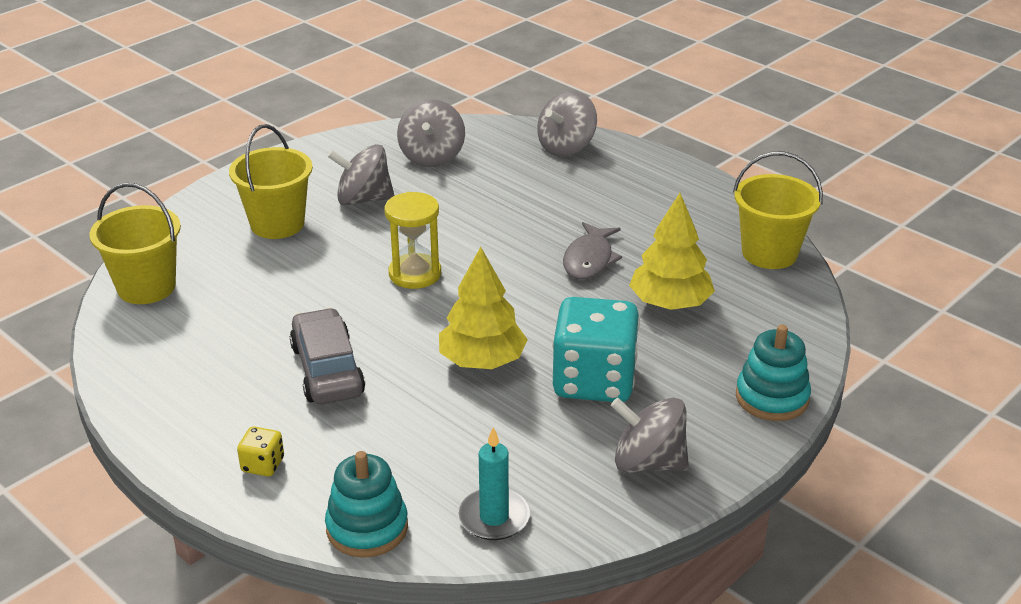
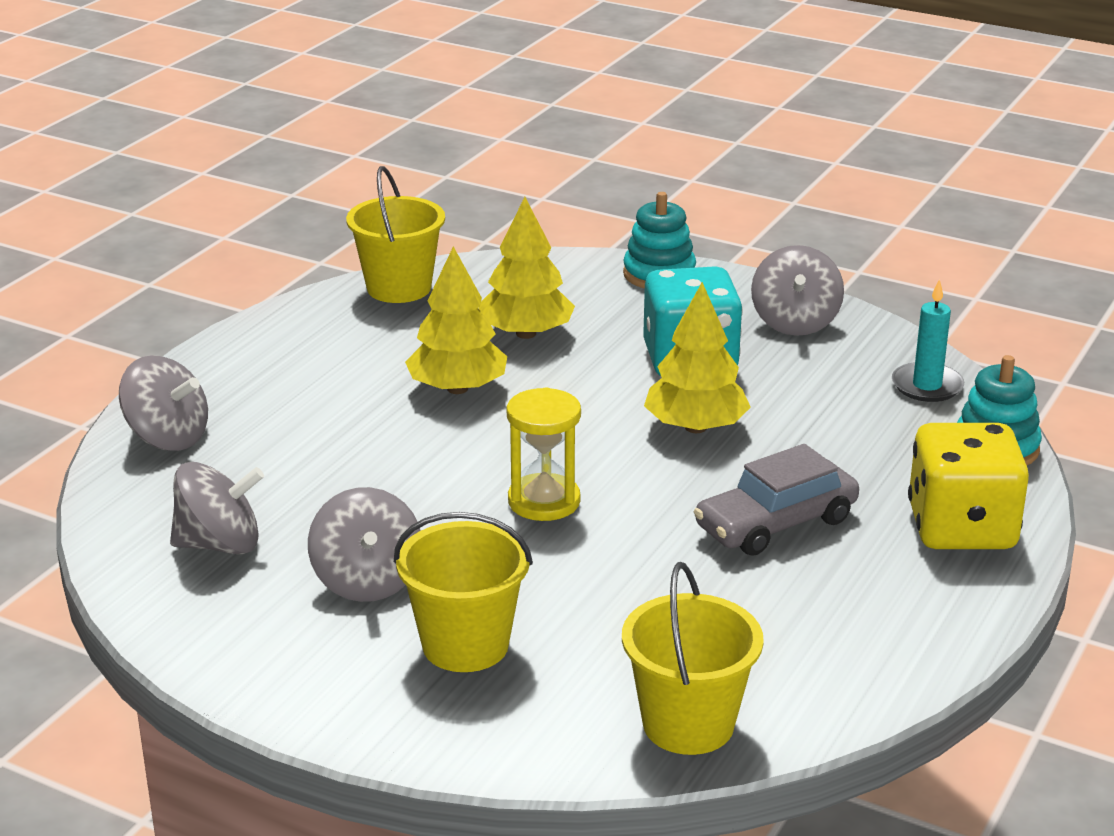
camera: 105 degrees left, 5 degrees down
yellow dice [237,426,284,477] -> yellow dice [908,423,1029,549], size x2.36
grey fish [563,222,622,279] -> yellow tree [405,246,507,394]

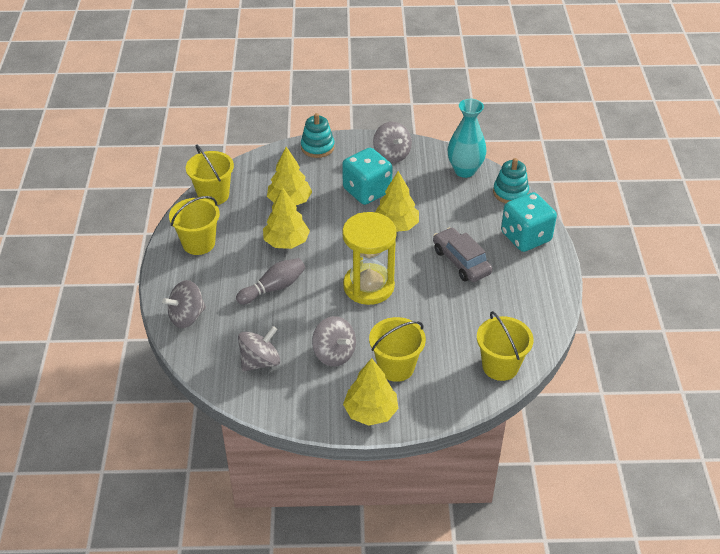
camera: 30 degrees left, 15 degrees up
grey spinning top [119,355,208,451] -> grey spinning top turned 150 degrees clockwise [162,280,206,328]
yellow hourglass [507,387,581,521] -> yellow hourglass [342,212,397,305], size x1.61
grey car [694,444,859,556] -> grey car turned 120 degrees clockwise [433,227,492,282]
turquoise candle [892,279,964,402] -> turquoise vase [447,99,487,178]
yellow dice [908,423,1029,549] -> turquoise dice [501,192,557,252]
none -> yellow bucket [169,196,220,255]
none -> grey bowling pin [236,258,305,305]
none -> yellow tree [343,358,398,426]

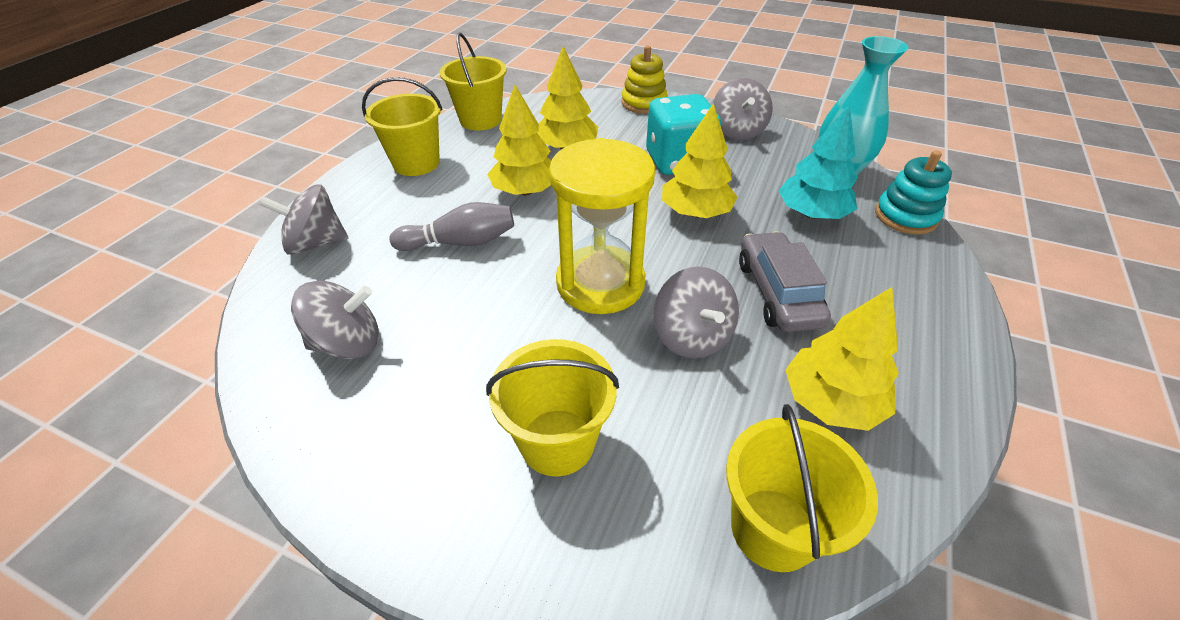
camera: 25 degrees right, 0 degrees up
turquoise stacking toy [301,113,335,158] -> yellow stacking toy [621,46,668,114]
grey spinning top [312,316,356,367] -> grey spinning top moved to [654,267,739,359]
yellow tree [343,358,398,426] -> yellow tree moved to [785,287,899,431]
turquoise dice [501,192,557,252] -> none
none -> turquoise tree [779,104,858,219]

